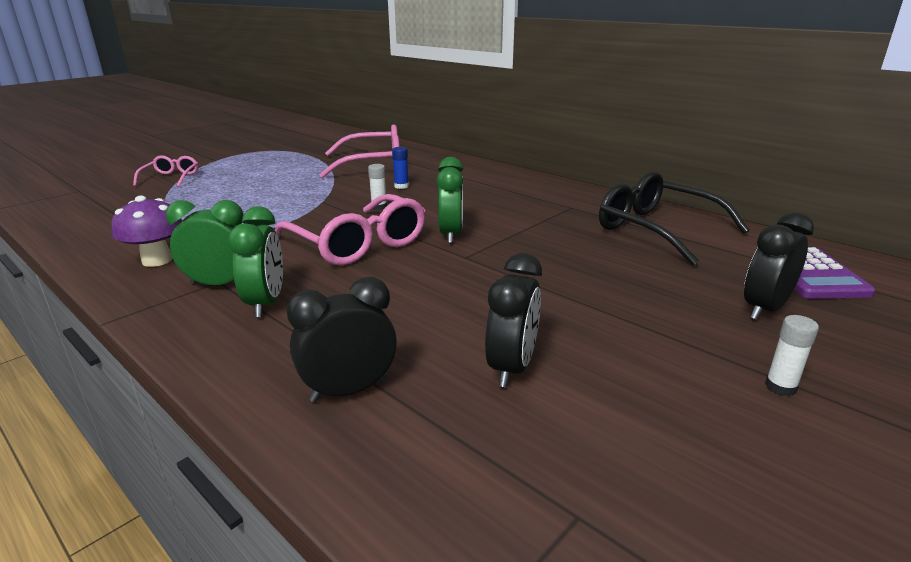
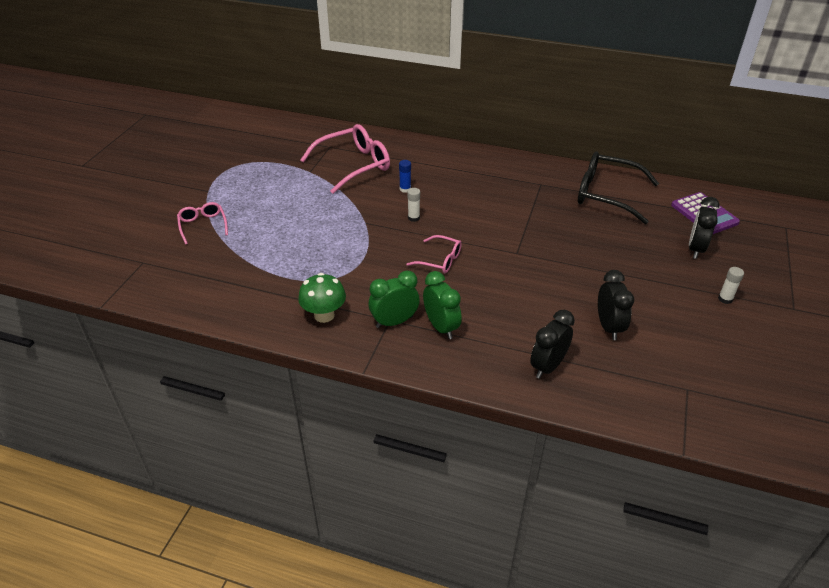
camera: 25 degrees left, 15 degrees up
purple mushroom [111,195,182,267] -> green mushroom [298,273,346,323]
pink glasses [275,194,425,265] -> pink glasses [407,235,462,273], size x0.54
green clock [436,157,463,243] -> none

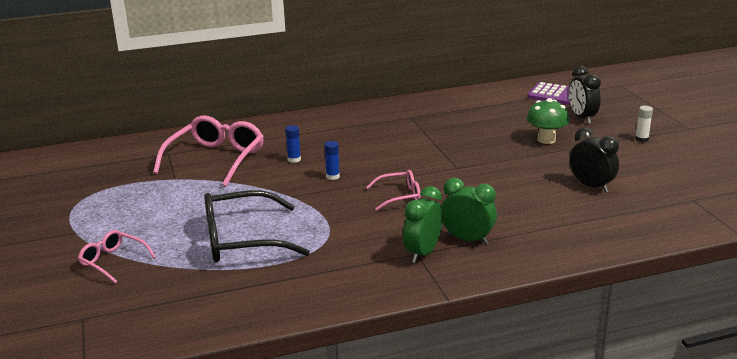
camera: 35 degrees left, 15 degrees down
green mushroom [298,273,346,323] -> green mushroom moved to [527,98,569,144]
white glue stick [408,188,420,222] -> blue glue stick [324,141,340,180]
black clock [530,310,575,379] -> none
black glasses [578,152,659,224] -> black glasses moved to [204,190,310,262]

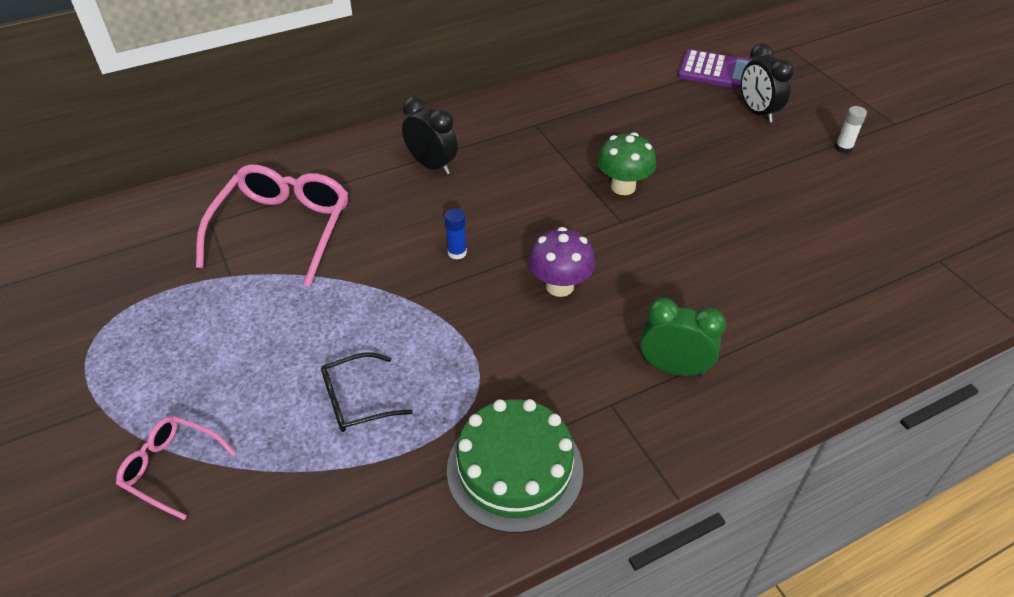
camera: 10 degrees left, 20 degrees up
black glasses [204,190,310,262] -> black glasses [321,352,413,432], size x0.54
blue glue stick [285,125,301,163] -> none
pink glasses [366,170,421,211] -> purple mushroom [528,227,595,297]
green clock [403,186,443,263] -> none
green mushroom [527,98,569,144] -> green mushroom moved to [597,132,656,195]
black clock [570,127,619,193] -> black clock moved to [402,96,458,175]
none -> green cake [447,399,583,533]

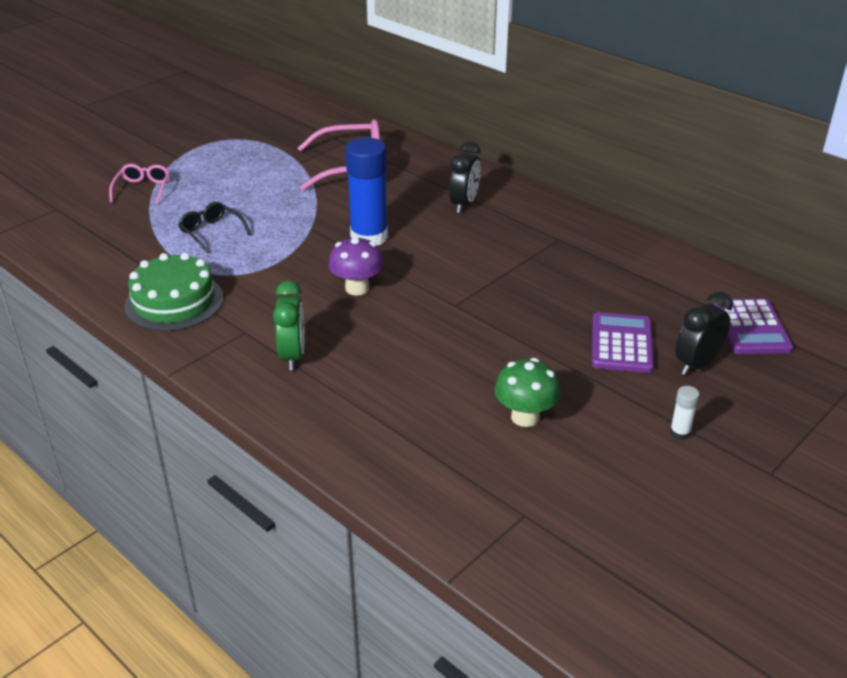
camera: 70 degrees right, 10 degrees down
blue glue stick [445,208,467,259] -> blue glue stick [345,137,388,245], size x2.41
green mushroom [597,132,656,195] -> green mushroom moved to [495,358,561,427]
none -> purple calculator [592,312,654,373]

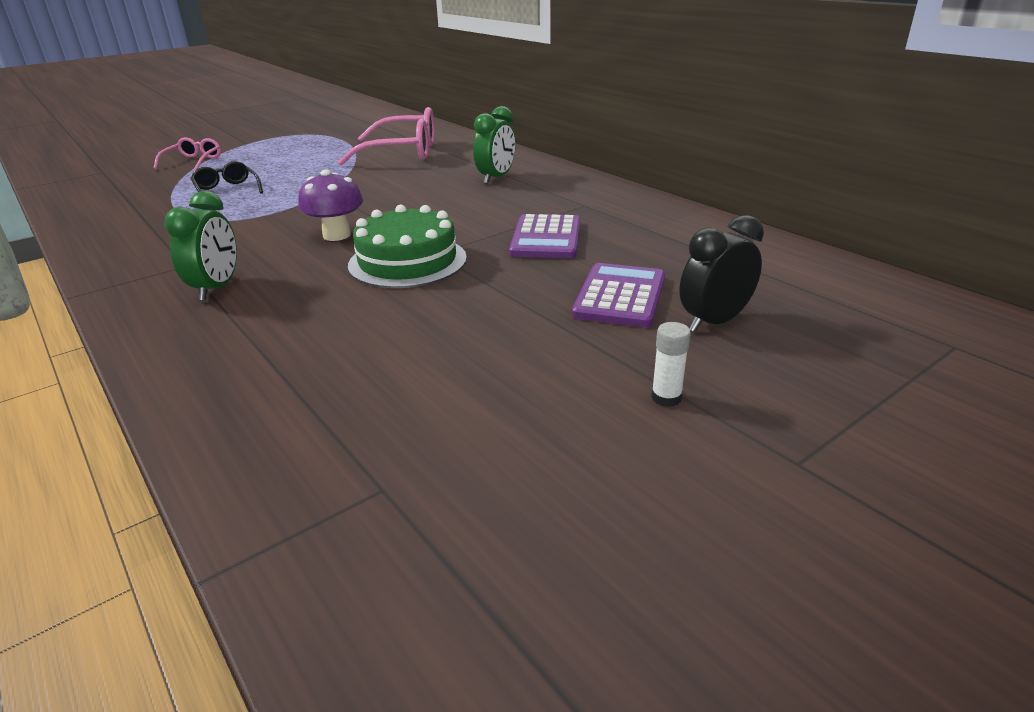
camera: 10 degrees right, 5 degrees down
green cake [124,253,223,331] -> green cake moved to [348,205,467,288]
blue glue stick [345,137,388,245] -> none
black clock [449,141,481,213] -> green clock [473,106,516,184]
green mushroom [495,358,561,427] -> none
purple calculator [714,299,793,354] -> purple calculator moved to [509,214,581,258]

